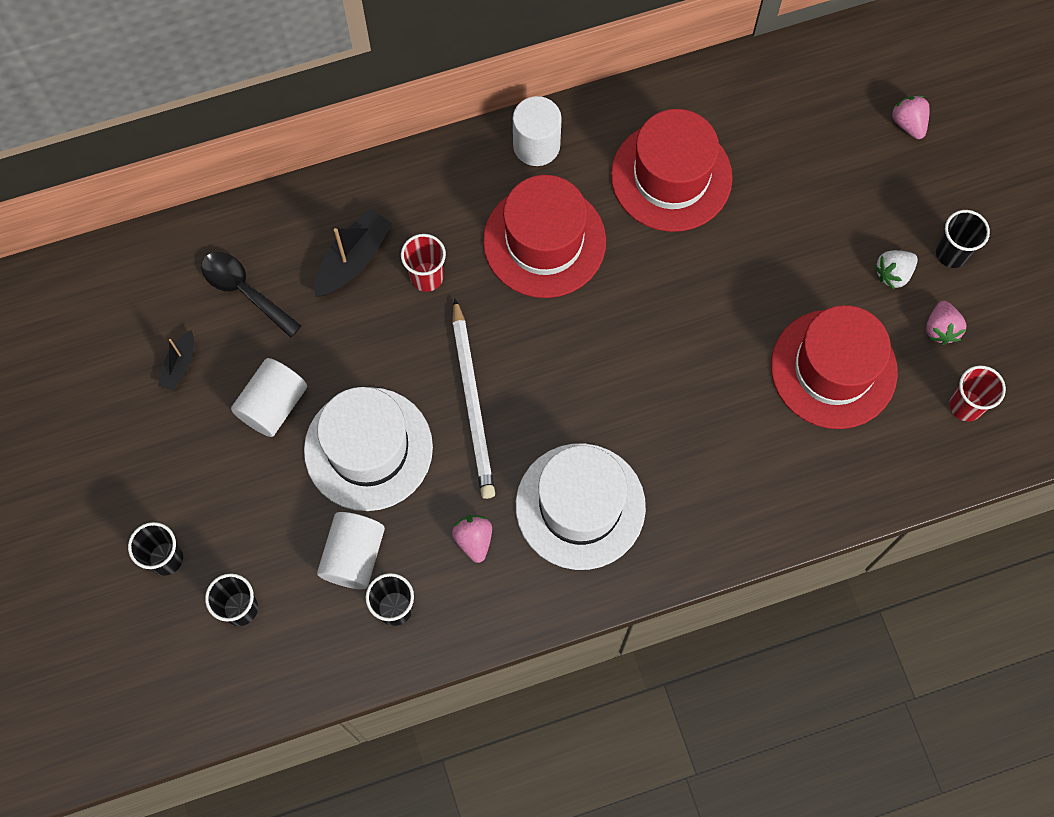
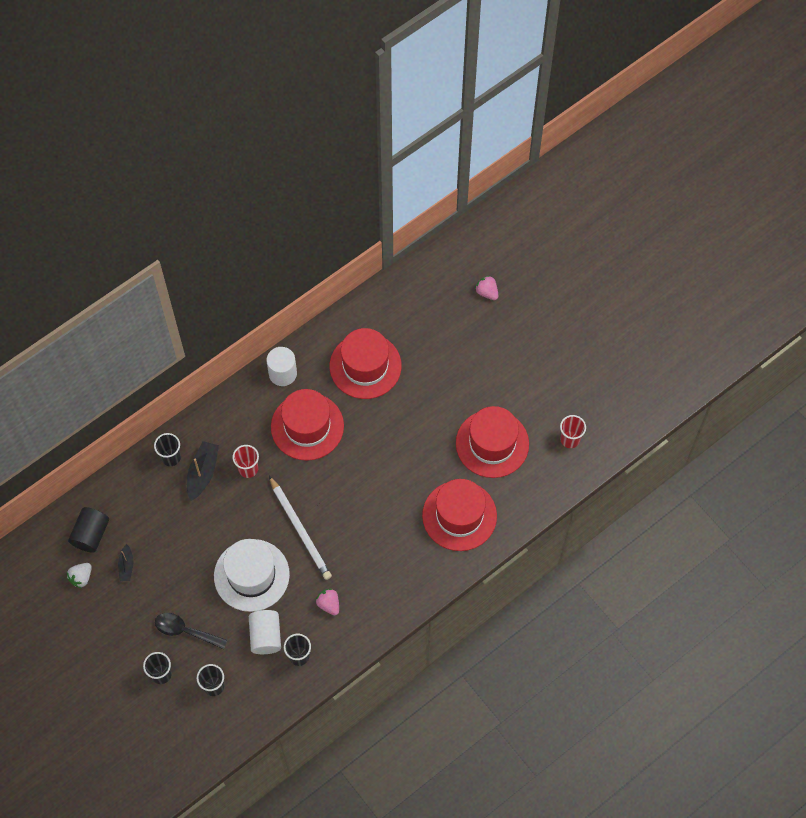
camera: 20 degrees left, 5 degrees down
black spoon [201,252,302,338] -> black spoon moved to [155,613,227,649]
white cylinder [231,358,307,437] -> none
white hat [516,443,646,570] -> none
white strawberry [874,250,918,289] -> white strawberry moved to [67,563,92,588]
pink strawberry [926,301,966,345] -> none
black cup [936,210,990,268] -> black cup moved to [154,433,181,466]
none -> black cylinder [68,507,109,553]
none -> red hat [422,479,497,551]

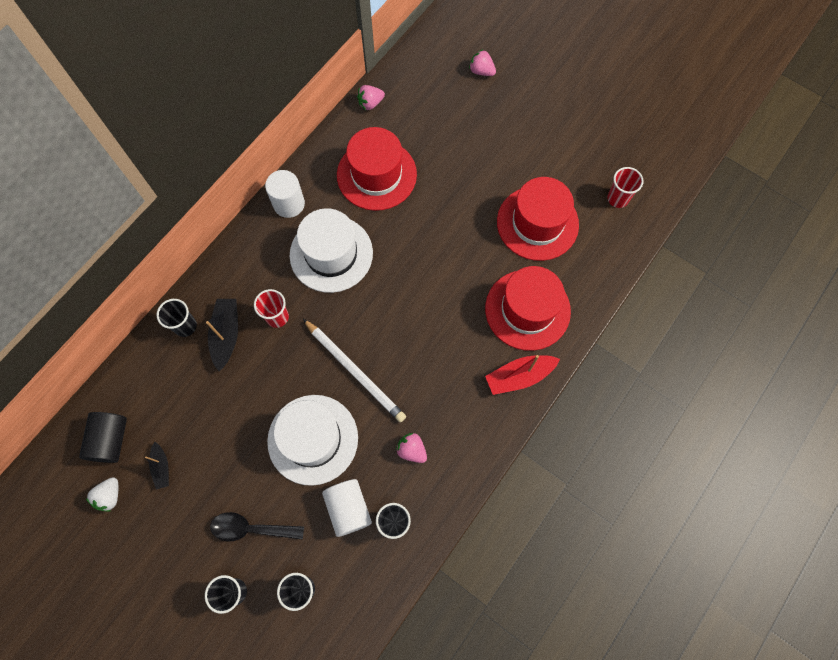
camera: 15 degrees left, 5 degrees up
red hat [271,389,344,461] -> white hat [290,208,373,293]
none -> pink strawberry [357,85,385,110]
none -> red boat [485,355,560,395]

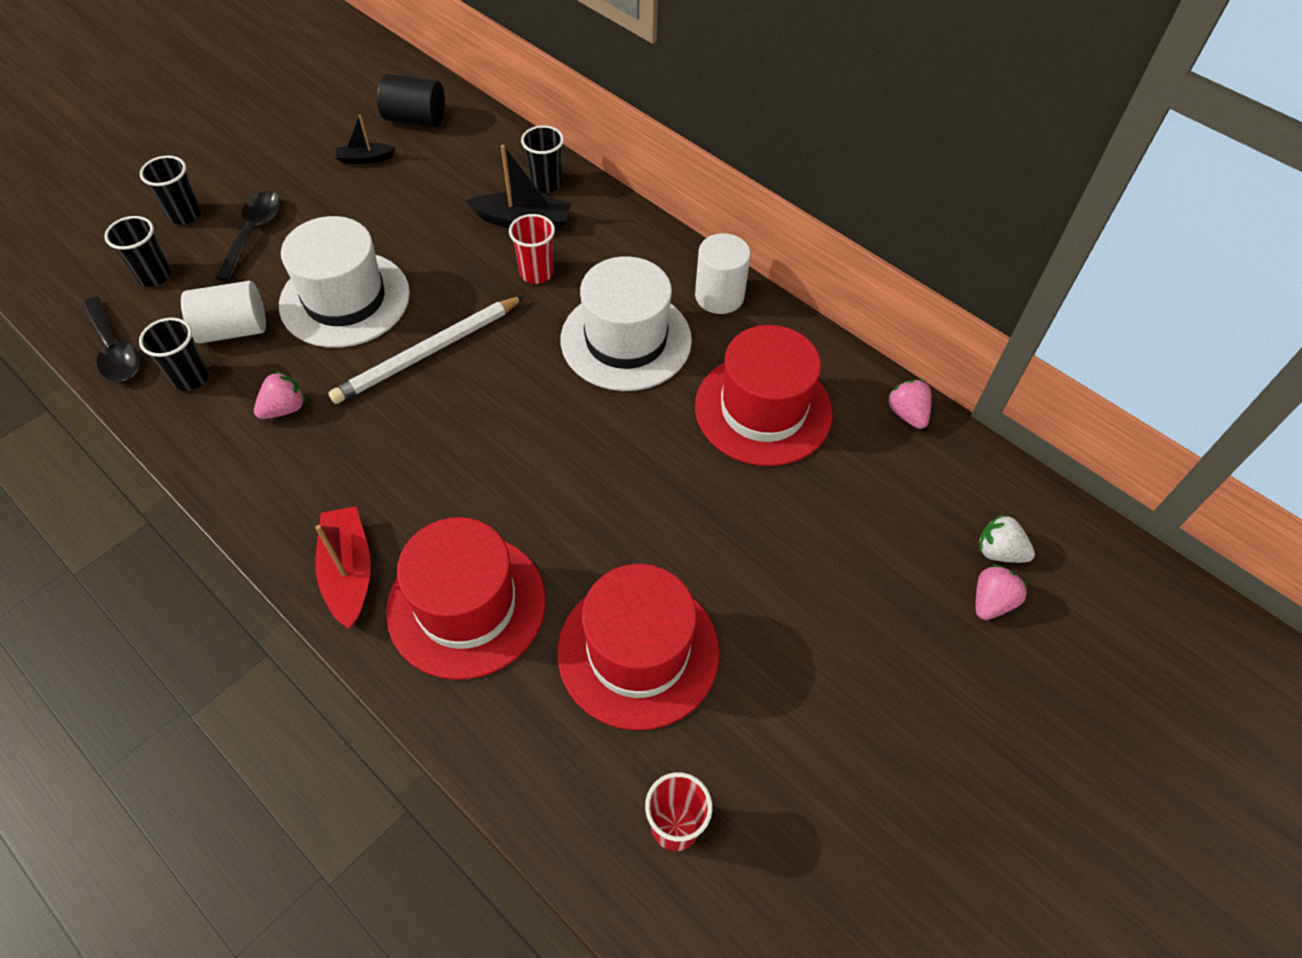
camera: 95 degrees right, 15 degrees down
white strawberry [86,477,118,512] -> white strawberry moved to [979,514,1035,563]
none -> black spoon [82,296,141,381]

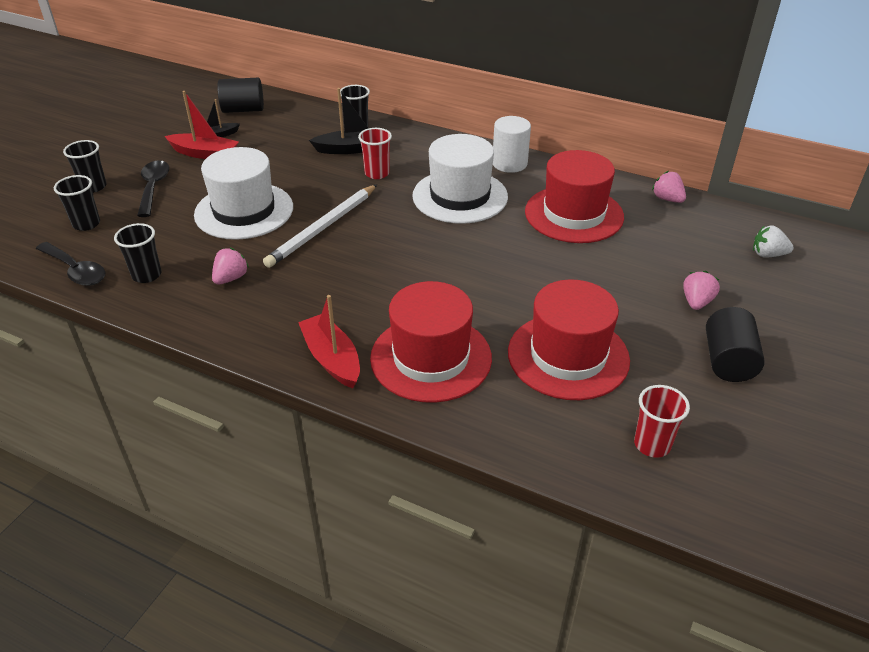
camera: 15 degrees left, 15 degrees down
white cylinder [181,281,266,343] -> none
pink strawberry [976,564,1028,620] -> pink strawberry moved to [684,271,720,310]
none -> red boat [165,91,239,159]
none -> black cylinder [706,307,765,382]

